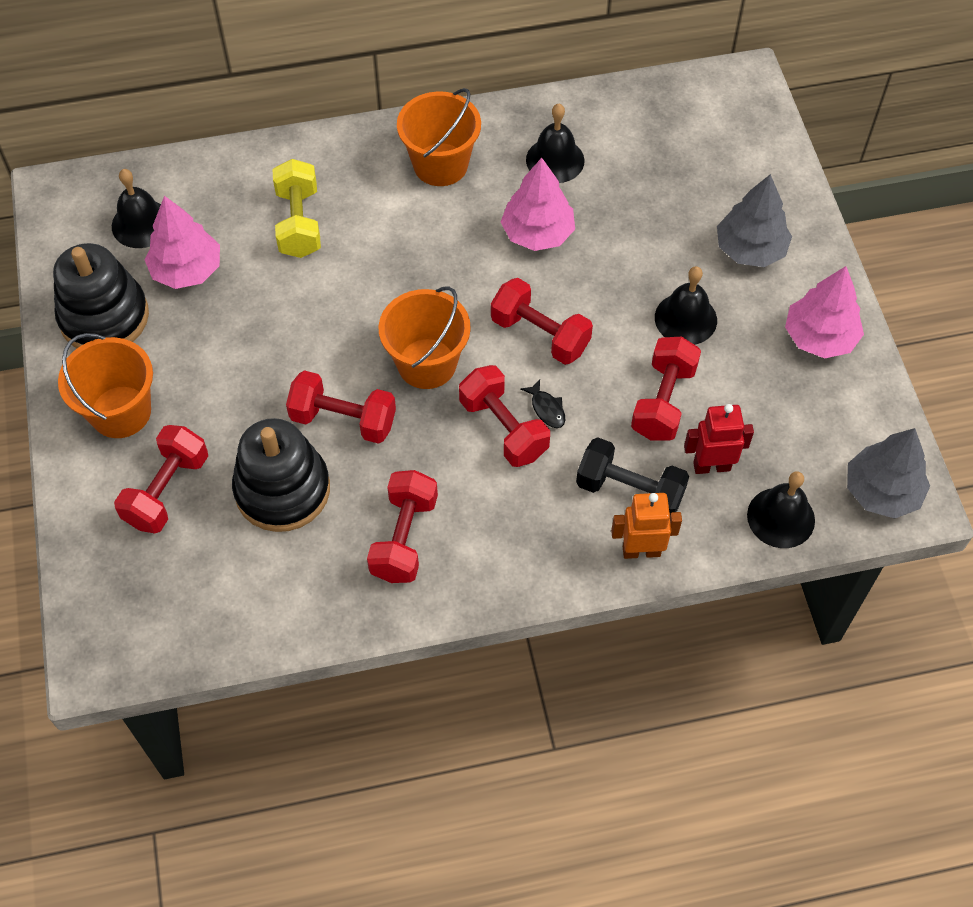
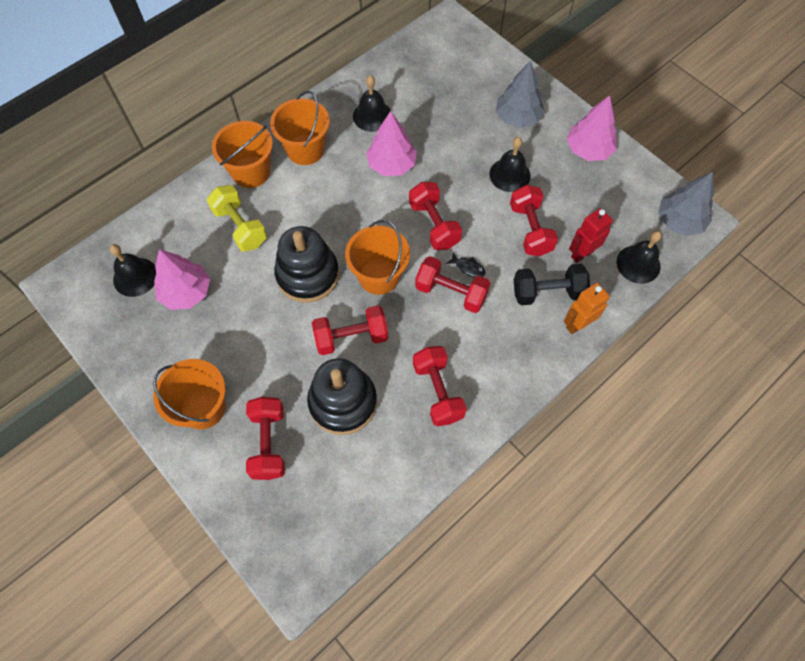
camera: 30 degrees left, 5 degrees up
black stacking toy [53,243,149,348] -> black stacking toy moved to [274,226,339,303]
red dumbbell [491,278,593,365] -> red dumbbell turned 60 degrees clockwise [409,182,462,250]
none -> orange bucket [212,121,273,188]

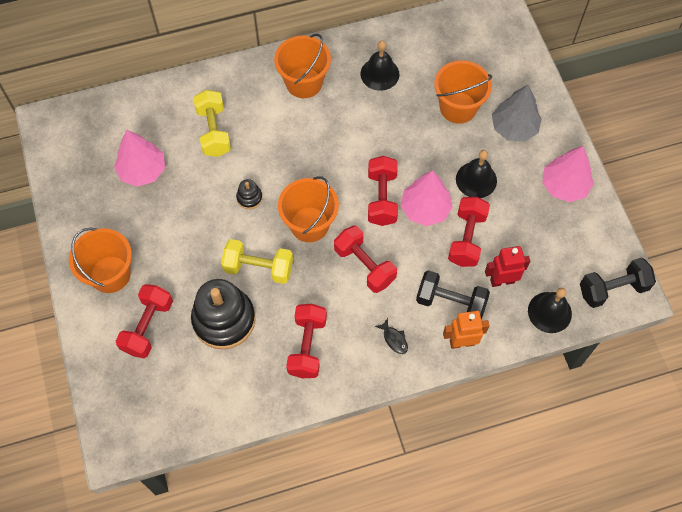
camera: 25 degrees right, 0 degrees up
black bell [110,244,156,297] -> none
orange bucket [212,121,273,188] -> orange bucket moved to [434,60,492,124]
black stacking toy [274,226,339,303] -> black stacking toy [236,179,263,209], size x0.43
red dumbbell [312,305,388,355] -> yellow dumbbell [221,239,293,284]
pink tree [366,111,417,176] -> pink tree moved to [401,170,453,226]
black fish [446,252,485,277] -> black fish moved to [375,318,408,354]
grey tree [658,172,714,236] -> black dumbbell [580,257,656,308]

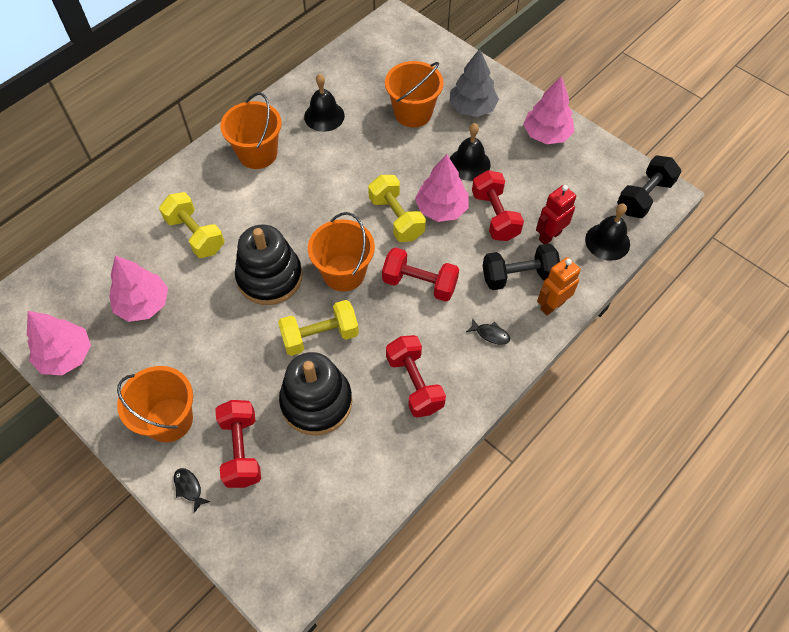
camera: 30 degrees left, 5 degrees down
black stacking toy [236,179,263,209] -> black stacking toy [235,225,302,305], size x2.30
red dumbbell [368,156,398,226] -> yellow dumbbell [368,175,426,242]
none -> pink tree [27,311,91,375]
none -> black fish [174,468,211,513]

